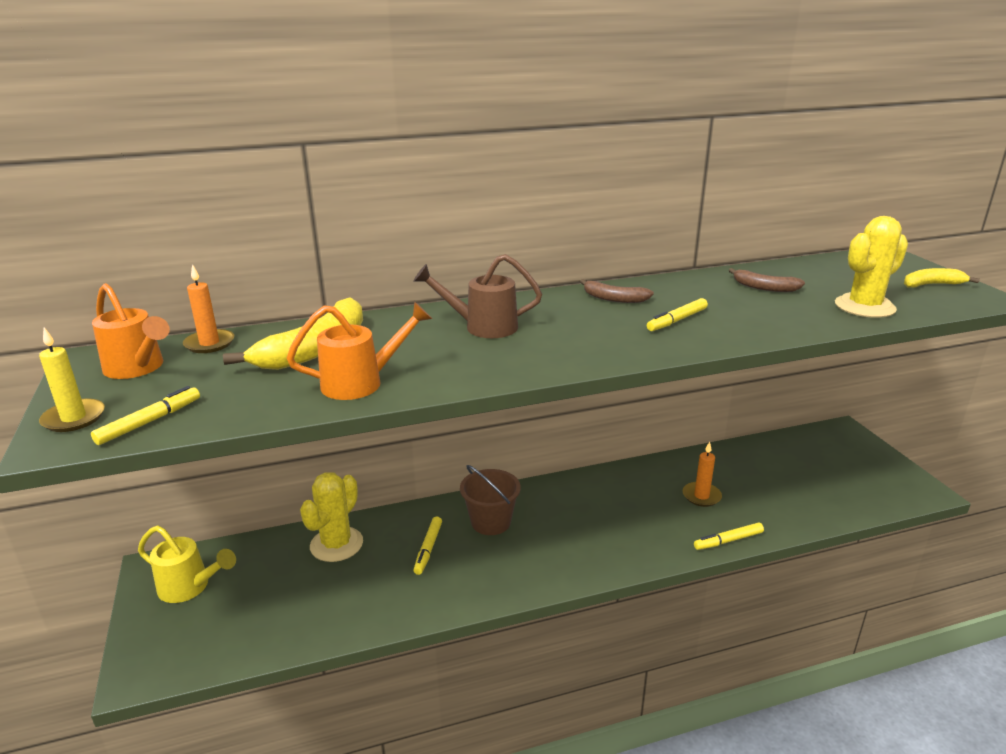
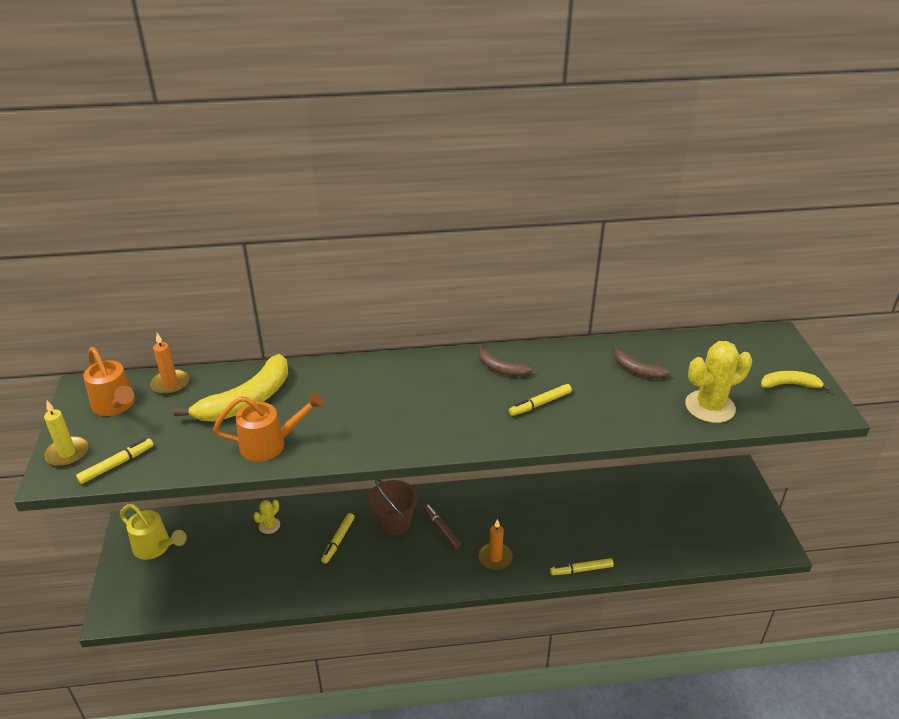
camera: 10 degrees right, 10 degrees up
yellow cactus [300,472,363,562] -> yellow cactus [253,500,280,534], size x0.52
brown watering can [413,254,542,338] -> none
orange candle [683,442,722,507] -> orange candle moved to [478,519,513,570]
none -> brown marker [423,504,461,549]

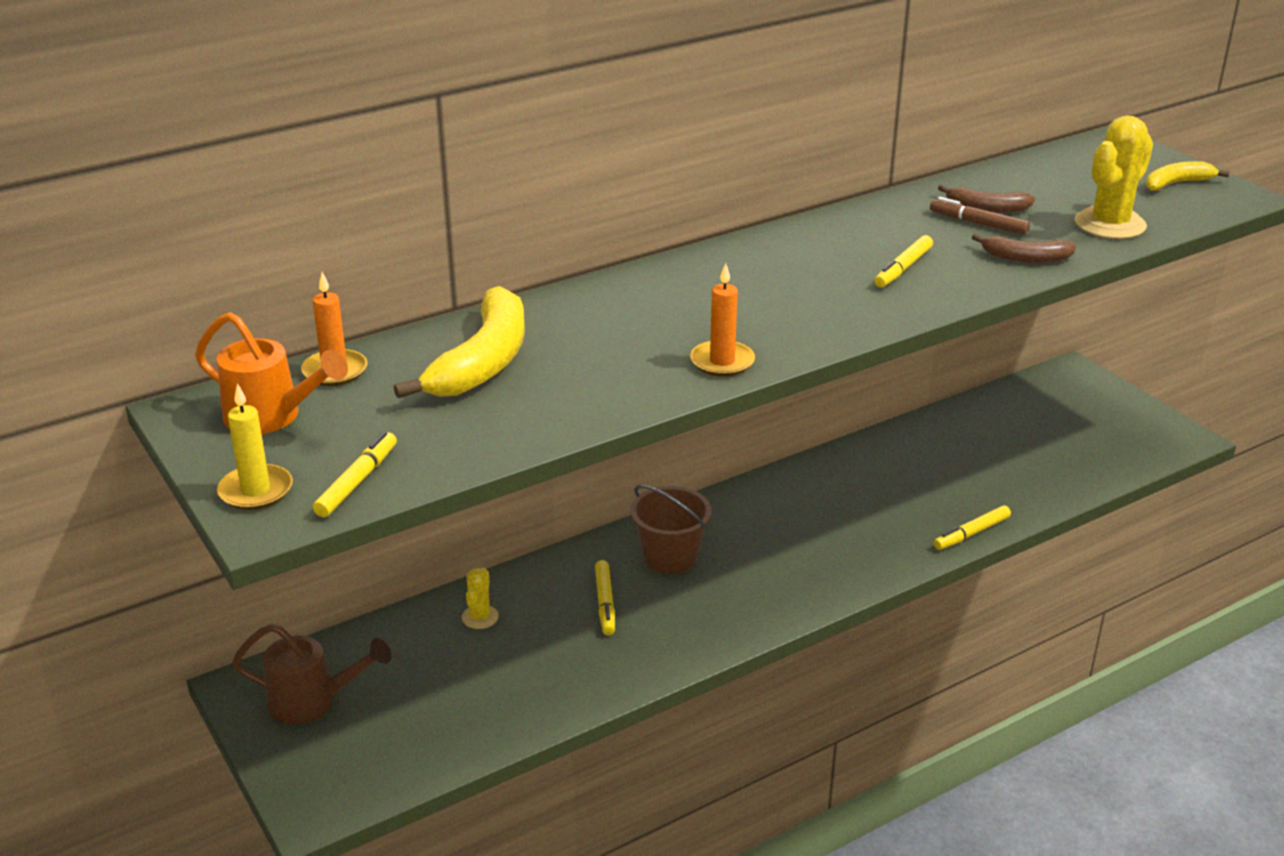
camera: 25 degrees left, 5 degrees down
yellow watering can [120,504,187,560] -> brown watering can [232,624,392,724]
orange watering can [213,392,324,462] -> none
brown marker [423,504,461,549] -> brown marker moved to [930,197,1030,235]
brown banana [478,344,533,377] -> brown banana moved to [972,234,1076,263]
orange candle [478,519,513,570] -> orange candle moved to [690,263,755,377]

